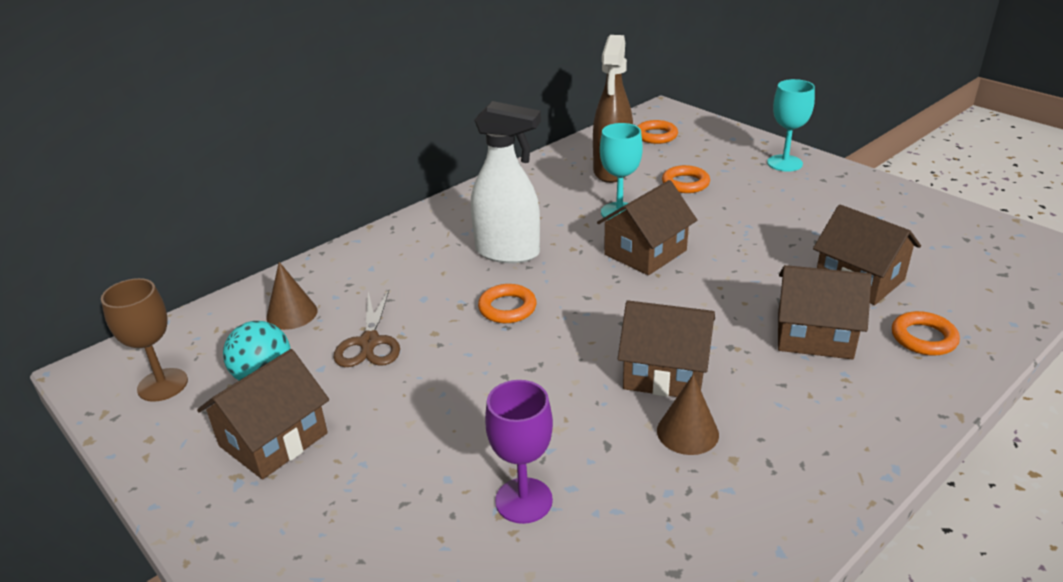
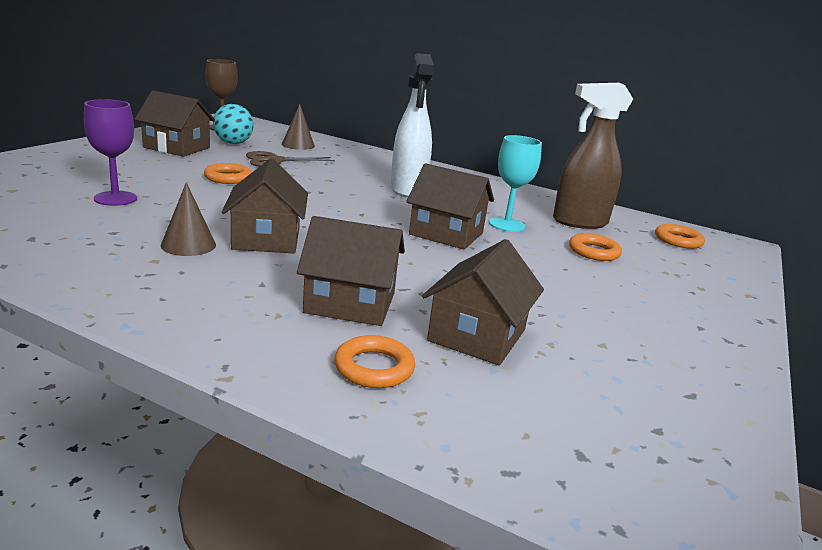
camera: 65 degrees right, 10 degrees down
orange ring [478,284,537,323] -> orange ring moved to [204,163,252,184]
turquoise goblet [767,79,815,172] -> none
brown house [778,265,872,359] -> brown house turned 75 degrees counterclockwise [297,216,405,326]

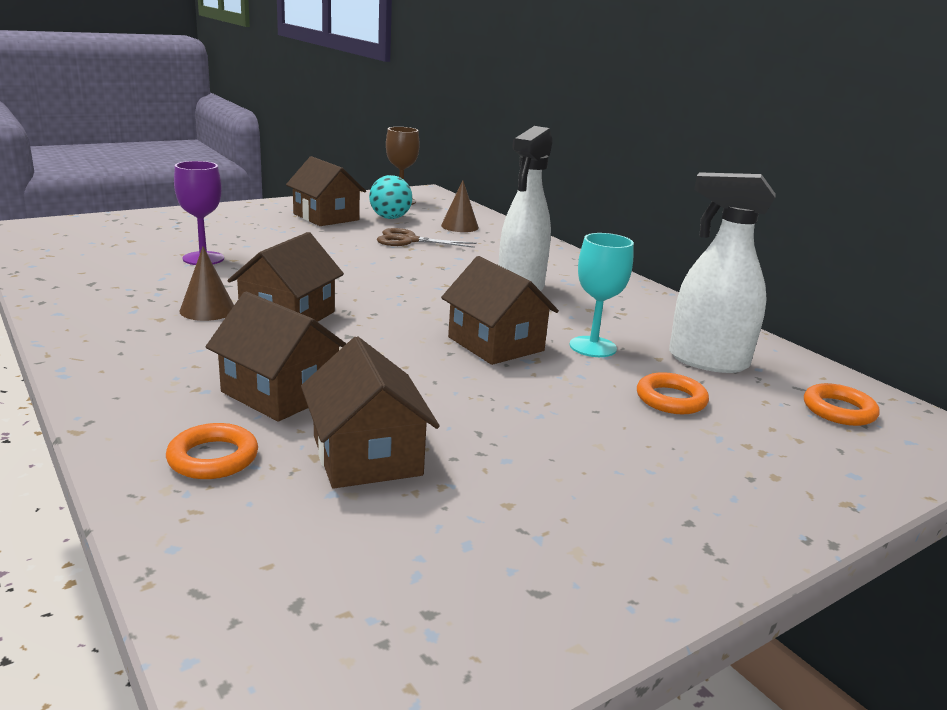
camera: 30 degrees right, 0 degrees up
orange ring [204,163,252,184] -> none
brown house [422,239,544,366] -> brown house turned 75 degrees counterclockwise [301,336,440,489]
brown spray bottle [553,83,633,229] -> white spray bottle [669,172,776,373]

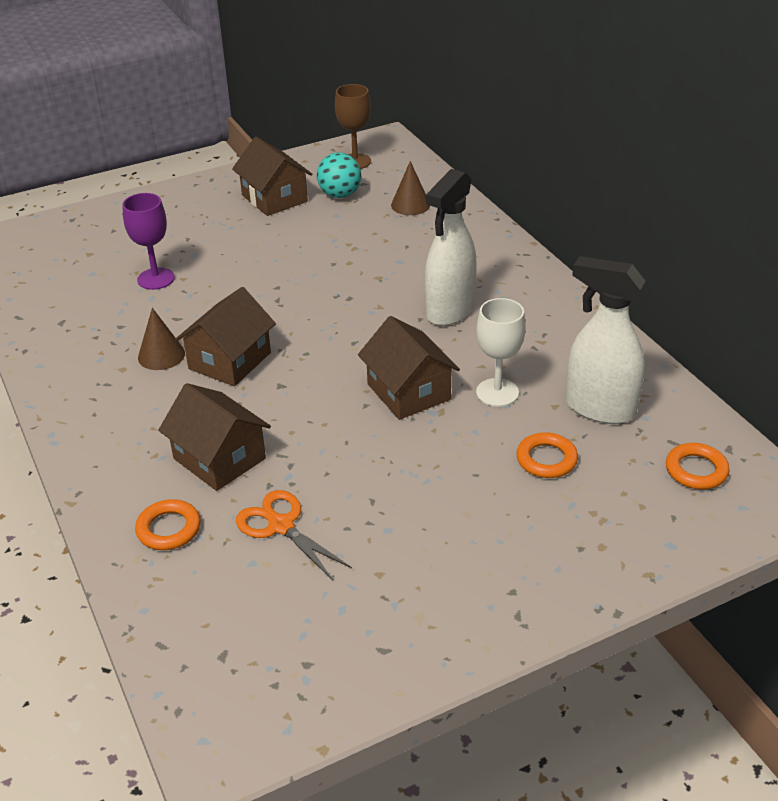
camera: 10 degrees right, 15 degrees up
brown house [301,336,440,489] -> orange scissors [236,490,352,580]
brown scissors [377,228,477,248] -> none
turquoise goblet [569,233,634,357] -> white goblet [476,298,526,407]

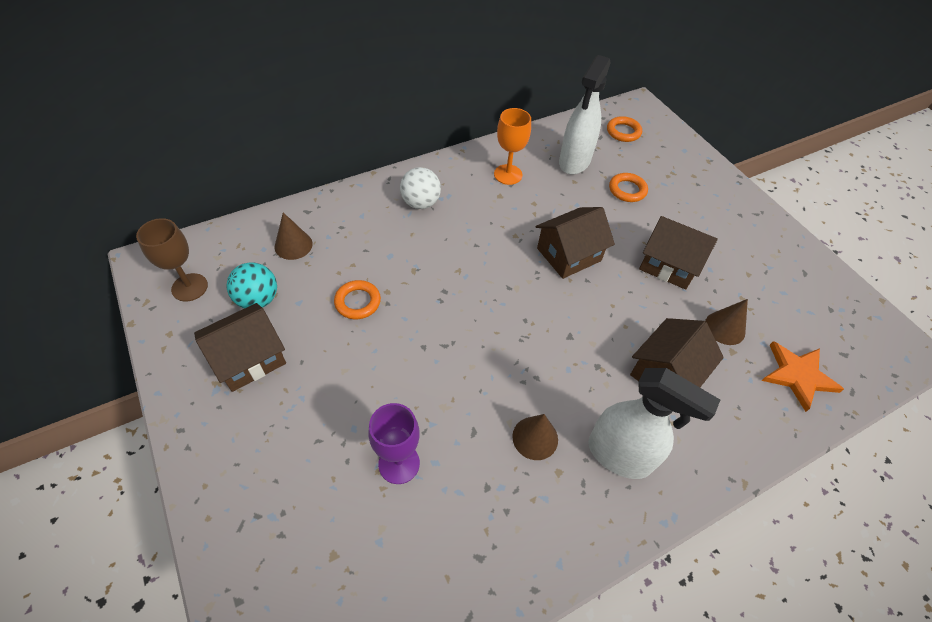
camera: 95 degrees left, 15 degrees up
orange ring [135,499,201,550] -> orange ring moved to [334,280,381,319]
brown house [175,287,276,386] -> brown house moved to [639,216,718,289]
orange scissors [236,490,352,580] -> brown cone [705,299,748,345]
white spray bottle [425,169,477,326] -> white spray bottle moved to [588,368,720,479]
white goblet [476,298,526,407] -> none
none -> white ball [400,167,441,209]
none -> orange goblet [494,108,531,185]
none -> orange star [762,341,844,412]

